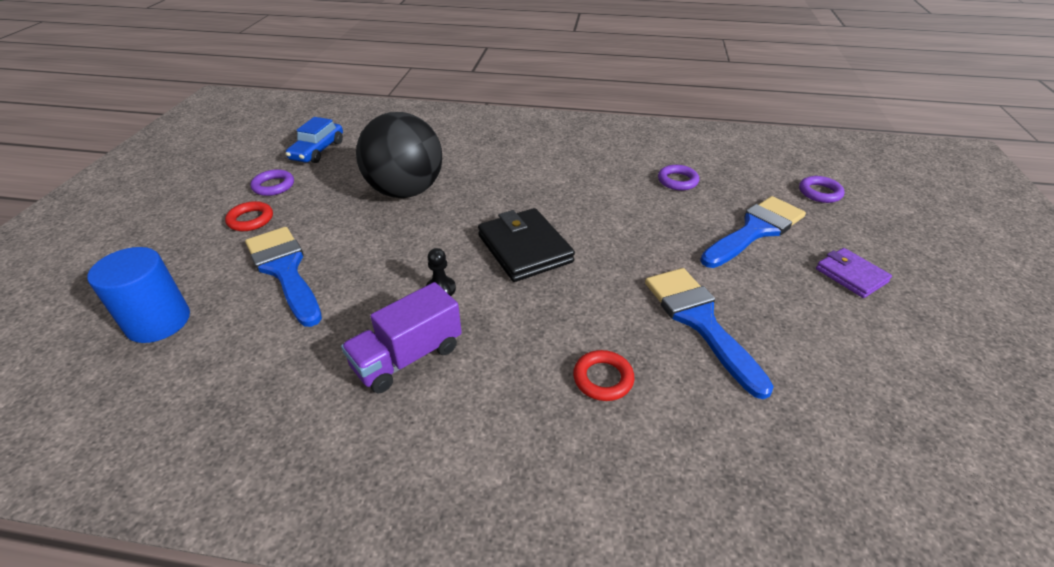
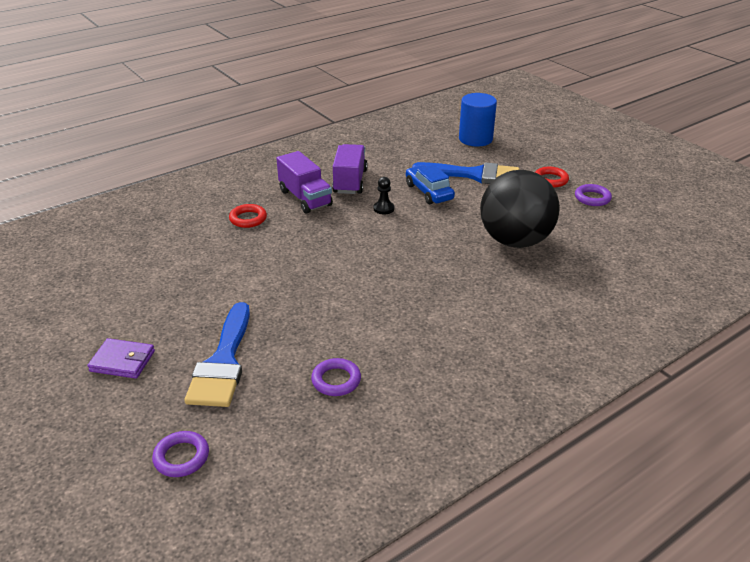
camera: 135 degrees right, 5 degrees down
blue car [285,117,343,163] -> blue car moved to [406,165,455,204]
black wallet [478,208,575,282] -> none
blue brush [645,268,774,399] -> none
none -> purple truck [276,151,333,214]

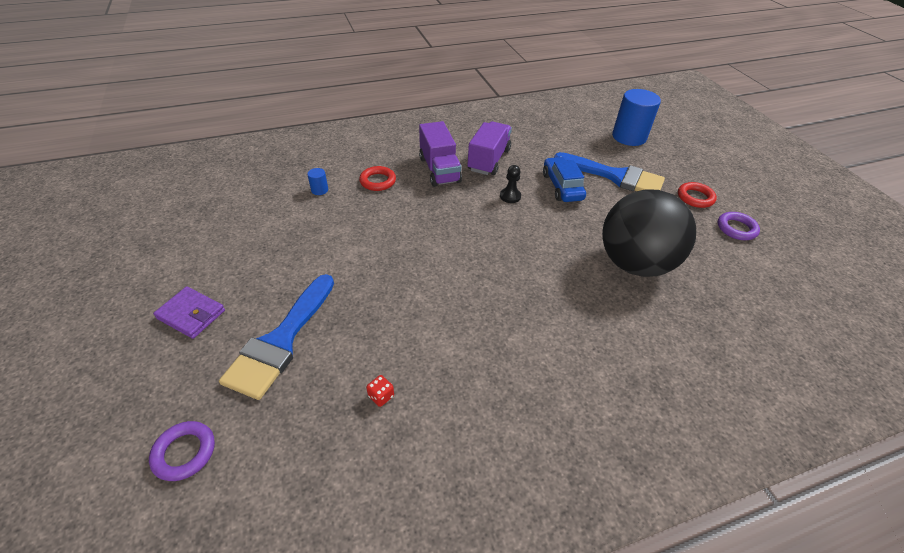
camera: 15 degrees right, 10 degrees up
purple ring [311,358,361,396] -> red dice [366,375,394,407]
none -> blue cylinder [307,168,328,195]

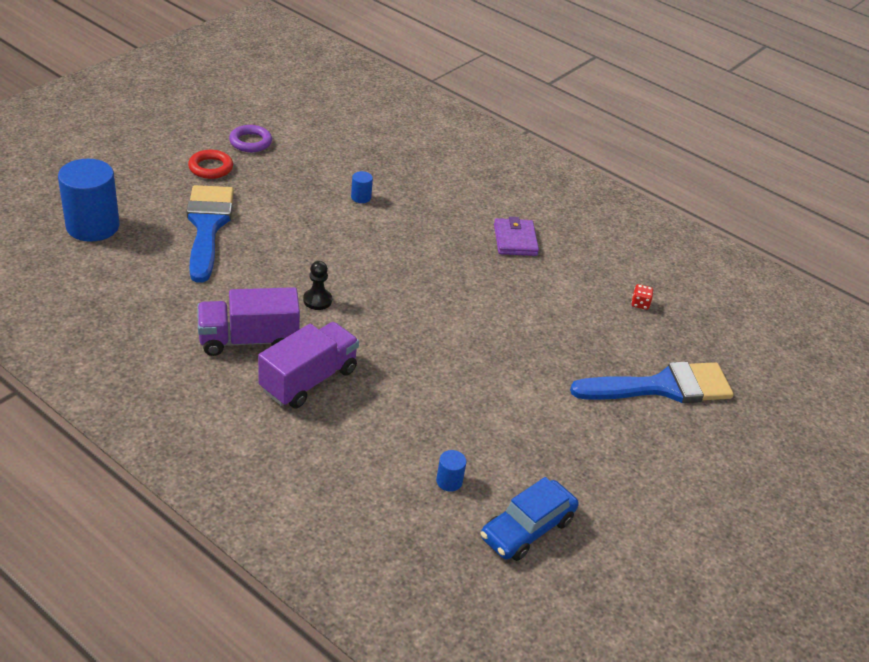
camera: 125 degrees left, 5 degrees down
purple ring [149,421,215,481] -> none
purple wallet [153,287,225,339] -> purple wallet moved to [494,217,539,256]
red ring [359,166,396,191] -> none
blue car [543,157,586,202] -> blue car moved to [480,477,579,561]
black ball [602,190,696,277] -> blue cylinder [351,171,373,203]

